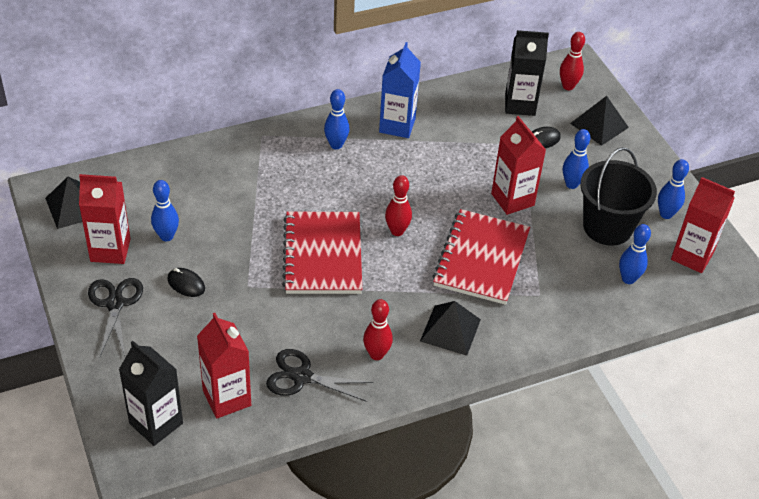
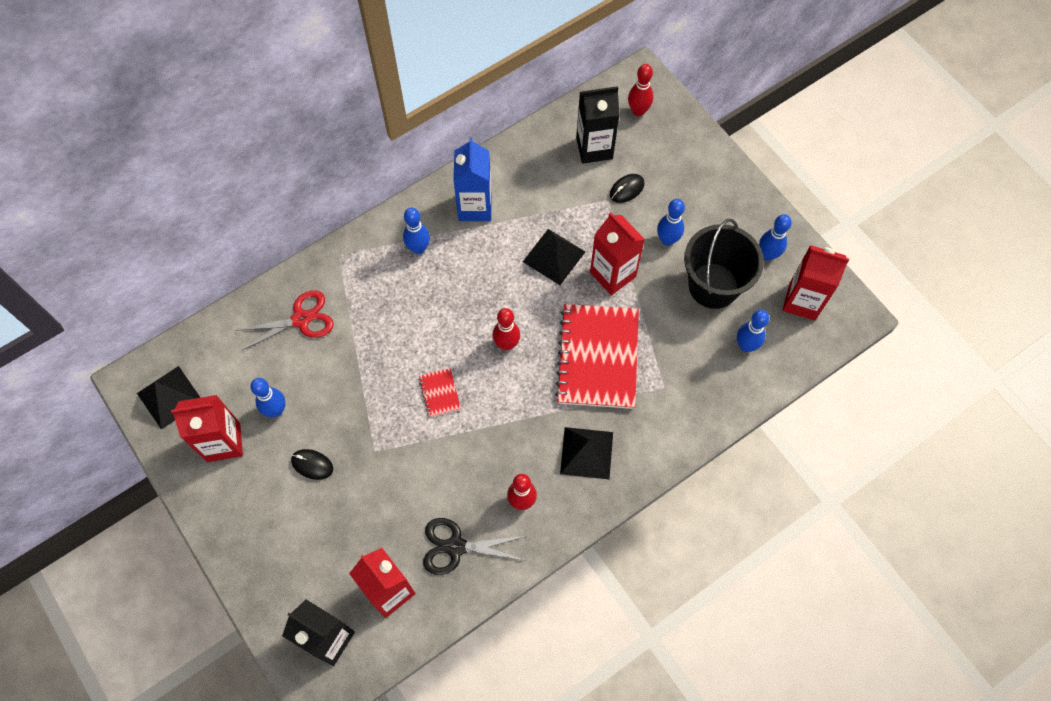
camera: 10 degrees left, 20 degrees up
black scissors [88,278,143,356] -> none
red notebook [282,212,362,294] -> red notebook [419,368,461,417], size x0.42
black pyramid [570,96,629,146] -> black pyramid moved to [523,229,585,285]
none -> red scissors [235,290,334,351]

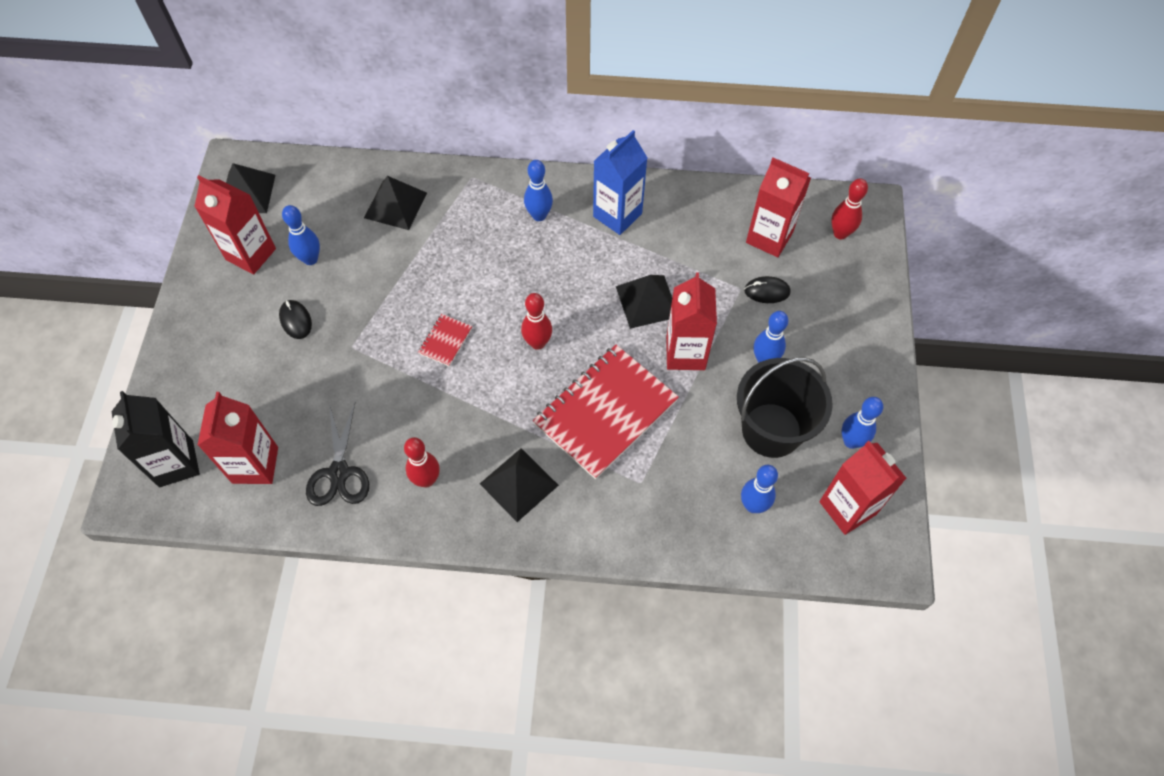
camera: 40 degrees right, 5 degrees down
red scissors [235,290,334,351] -> black pyramid [364,176,427,230]
black scissors [423,518,526,575] -> black scissors turned 135 degrees counterclockwise [306,403,369,506]
black carton [576,86,620,164] -> red carton [746,158,811,257]

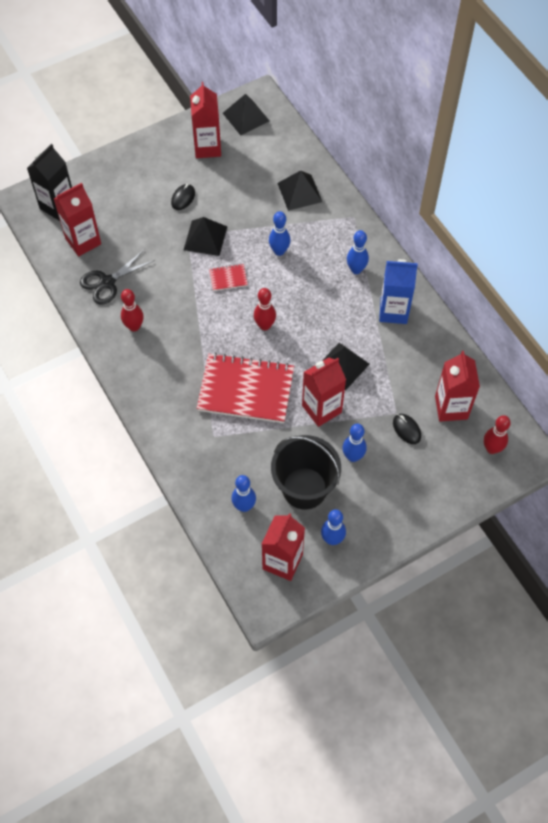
camera: 55 degrees right, 0 degrees up
blue bowling pin [282,205,320,265] -> blue bowling pin moved to [269,211,291,256]
black pyramid [480,448,559,522] -> black pyramid moved to [184,217,227,256]

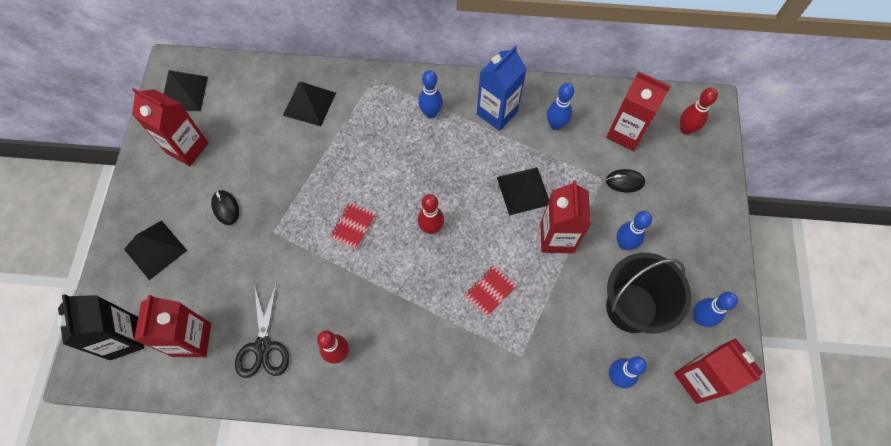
camera: 55 degrees left, 5 degrees up
black pyramid [184,217,227,256] -> black pyramid moved to [124,221,187,280]
red notebook [197,353,294,423] -> red notebook [464,266,516,317], size x0.42
blue bowling pin [269,211,291,256] -> blue bowling pin moved to [547,83,574,130]

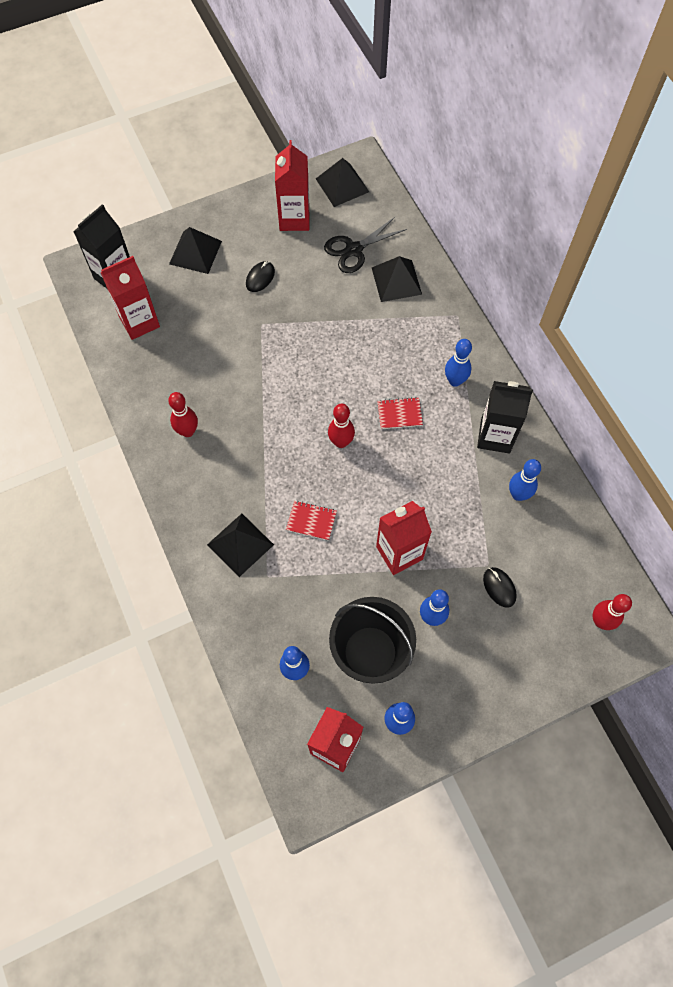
camera: 60 degrees right, 0 degrees up
black scissors [235,282,289,378] -> black scissors moved to [324,217,407,273]
red notebook [329,202,375,250] -> red notebook moved to [377,397,423,429]
blue carton [477,46,526,131] -> black carton [477,381,533,454]
black pyramid [497,167,549,215] -> black pyramid moved to [207,514,274,577]
red carton [606,71,671,151] -> none

